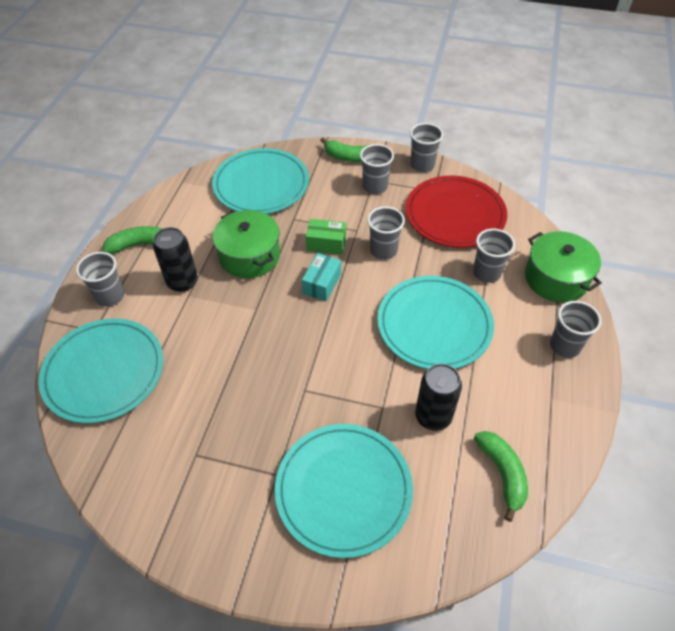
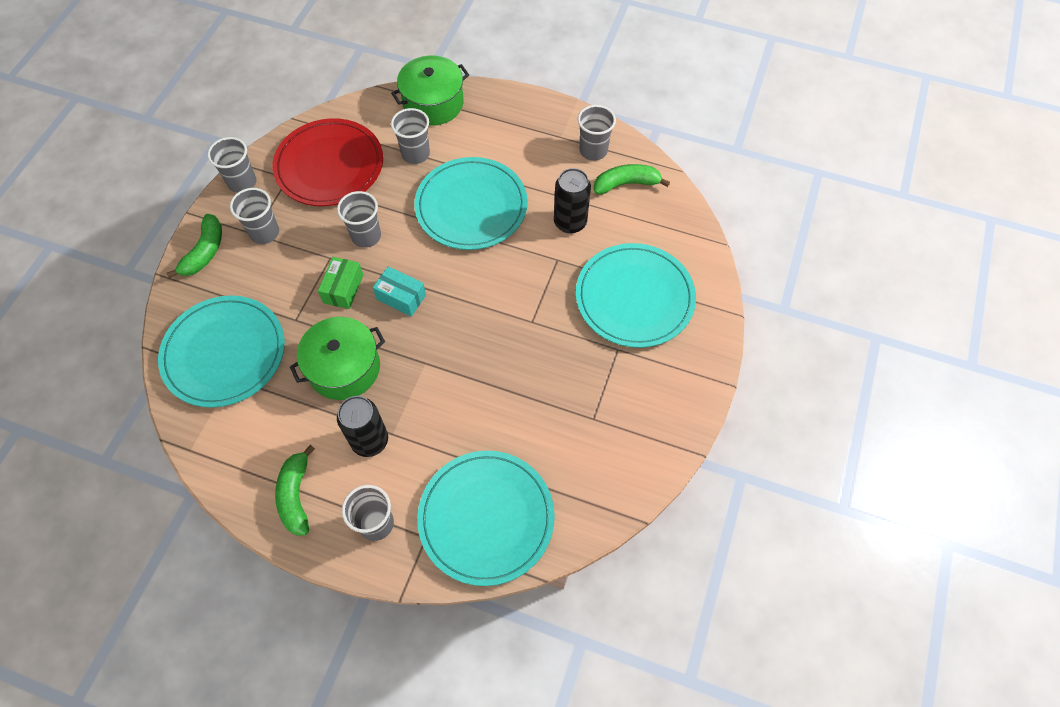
camera: 85 degrees left, 10 degrees up
grey cup [550,301,601,358] -> grey cup moved to [578,105,616,161]

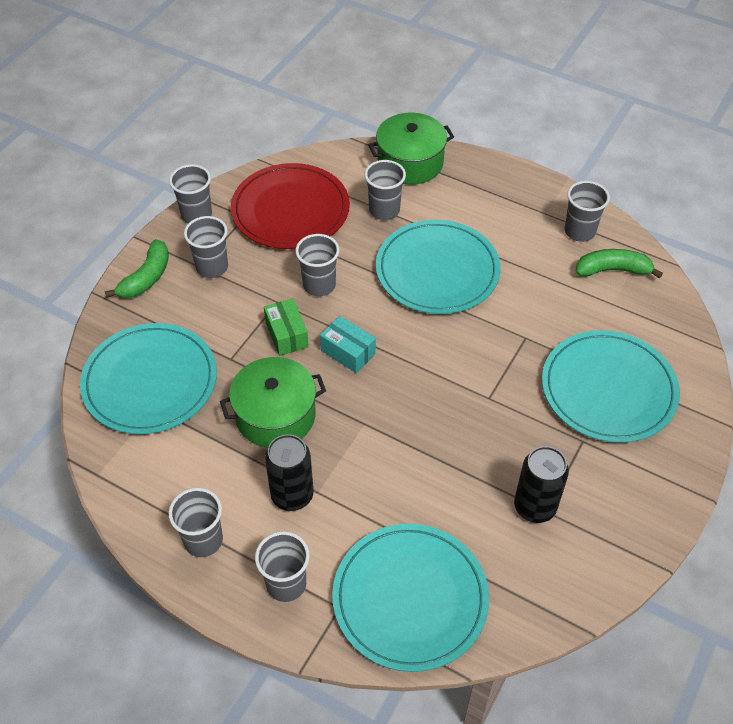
camera: 10 degrees right, 10 degrees down
green banana [275,445,315,535] -> grey cup [169,488,223,557]
green box [318,257,363,309] -> green box turned 45 degrees counterclockwise [264,298,309,356]
black can [554,168,591,234] -> black can moved to [514,446,569,523]

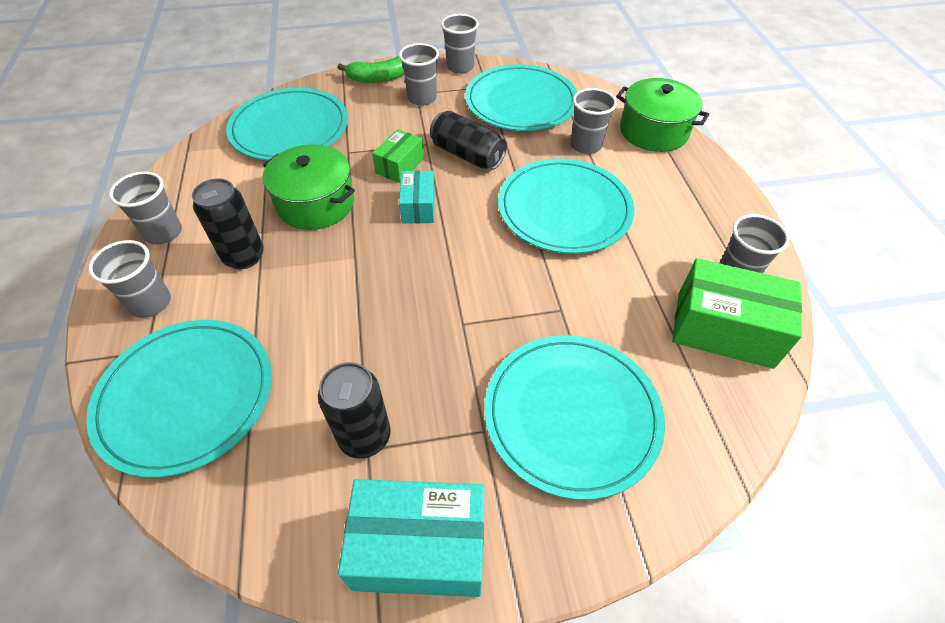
camera: 50 degrees right, 0 degrees up
red plate [231,163,350,249] -> turquoise plate [465,64,577,131]
grey cup [295,234,339,296] -> black can [430,111,507,170]
green banana [576,249,663,279] -> green box [672,258,802,369]
none -> turquoise box [338,479,485,597]

